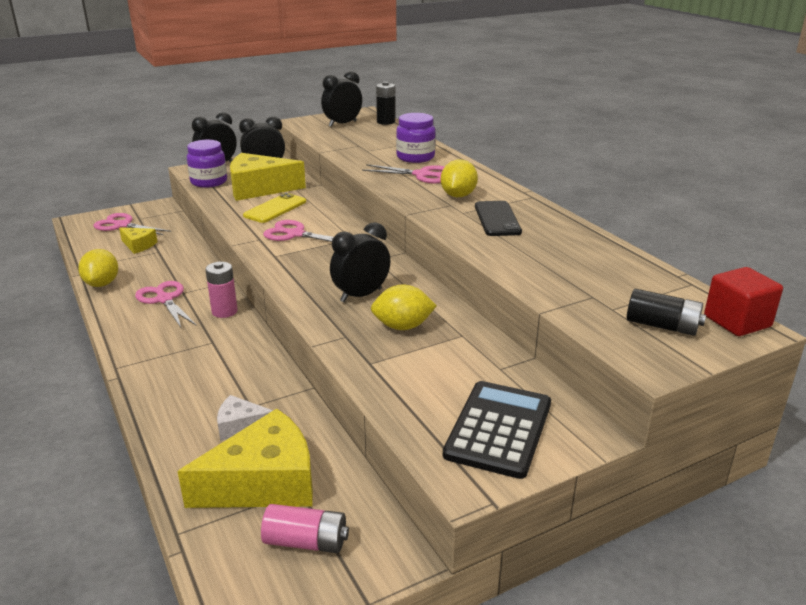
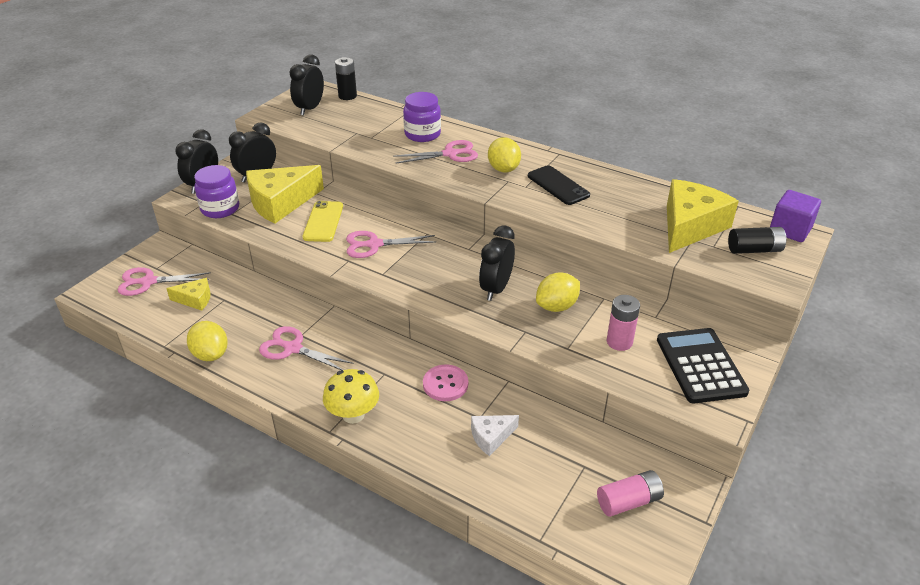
camera: 30 degrees left, 10 degrees up
yellow cheese [177,408,313,508] -> yellow cheese moved to [667,179,739,253]
pink battery [205,262,238,318] -> pink battery moved to [607,295,640,351]
red cube [704,267,783,336] -> purple cube [770,190,821,242]
none -> yellow mushroom [323,369,379,424]
none -> pink button [423,364,468,401]

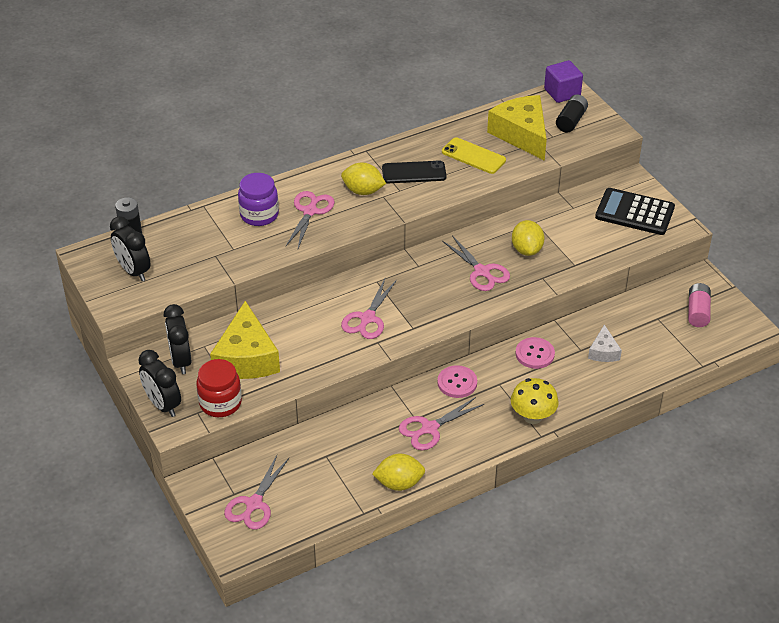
camera: 60 degrees left, 5 degrees up
yellow cheese [166,278,211,311] -> none
purple jar [194,165,239,218] -> red jar [196,359,242,417]
yellow phone [302,201,343,242] -> yellow phone moved to [442,137,506,174]
black clock [479,226,515,301] -> pink scissors [442,236,510,291]
pink battery [607,295,640,351] -> none
none -> pink button [437,365,477,398]

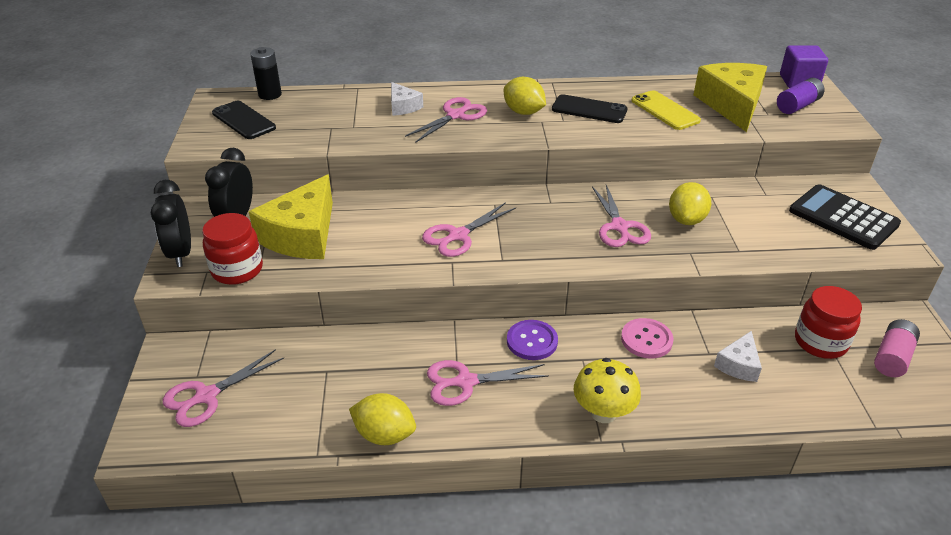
camera: 25 degrees right, 5 degrees down
black clock [110,216,150,281] -> black phone [212,101,276,139]
purple jar [238,173,279,226] -> white cheese [391,82,423,116]
pink button [437,365,477,398] -> purple button [507,320,558,360]
black battery [556,95,588,133] -> purple battery [777,78,824,114]
none -> red jar [795,286,862,359]

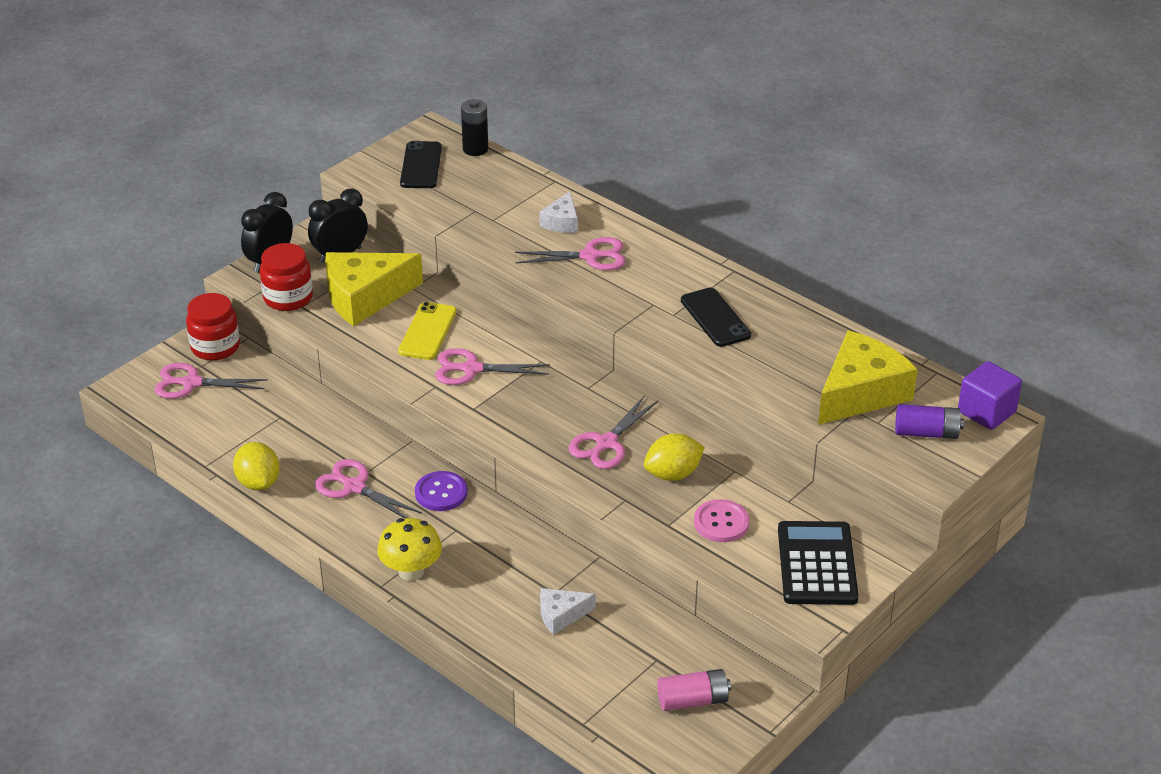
camera: 45 degrees right, 0 degrees up
yellow lemon [504,77,546,115] -> none
pink button [621,318,673,358] -> pink button moved to [694,499,749,542]
yellow phone [631,90,701,130] -> yellow phone moved to [398,302,457,360]
red jar [795,286,862,359] -> red jar moved to [186,293,240,361]

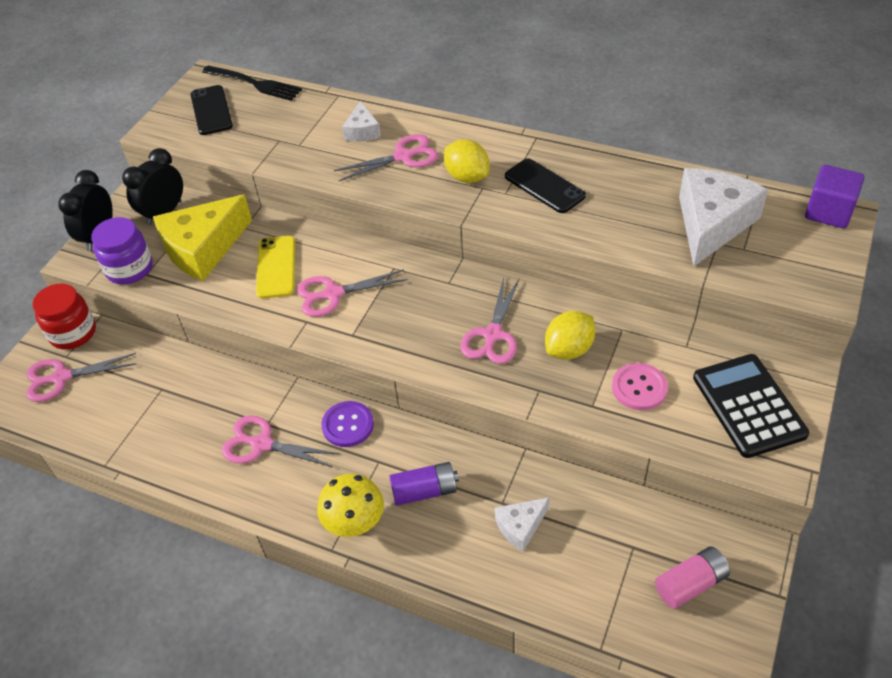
camera: 15 degrees left, 10 degrees up
yellow lemon [233,442,280,490] -> yellow lemon moved to [444,139,490,183]
red jar [260,243,313,311] -> purple jar [91,217,153,284]
black battery [461,99,488,156] -> black fork [202,65,302,101]
yellow cheese [818,331,918,425] -> white cheese [679,168,768,266]
purple battery [895,404,964,439] -> purple battery moved to [390,462,459,506]

